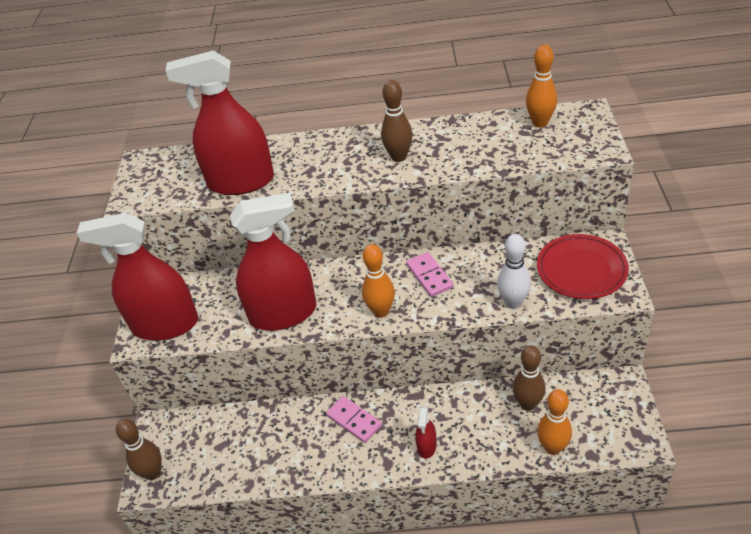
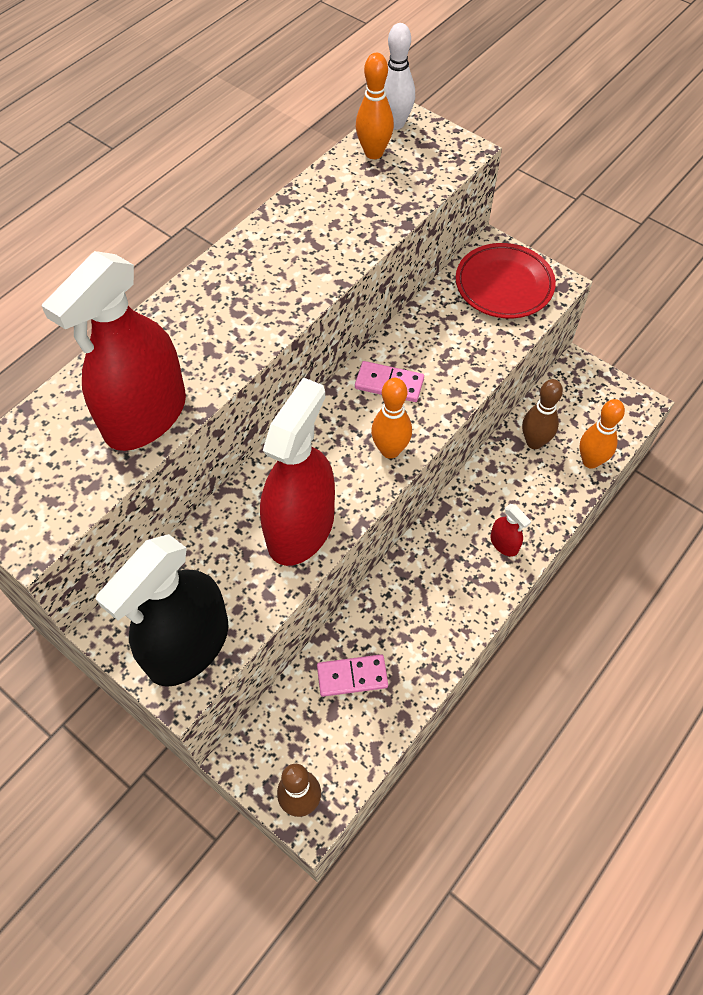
camera: 55 degrees left, 15 degrees up
red spray bottle [77,213,198,341] -> black spray bottle [96,534,229,687]
pink domino [326,396,382,443] -> pink domino moved to [317,654,388,697]
brown bowling pin [381,80,413,162] -> none
white bowling pin [497,234,531,309] -> white bowling pin moved to [385,23,415,130]

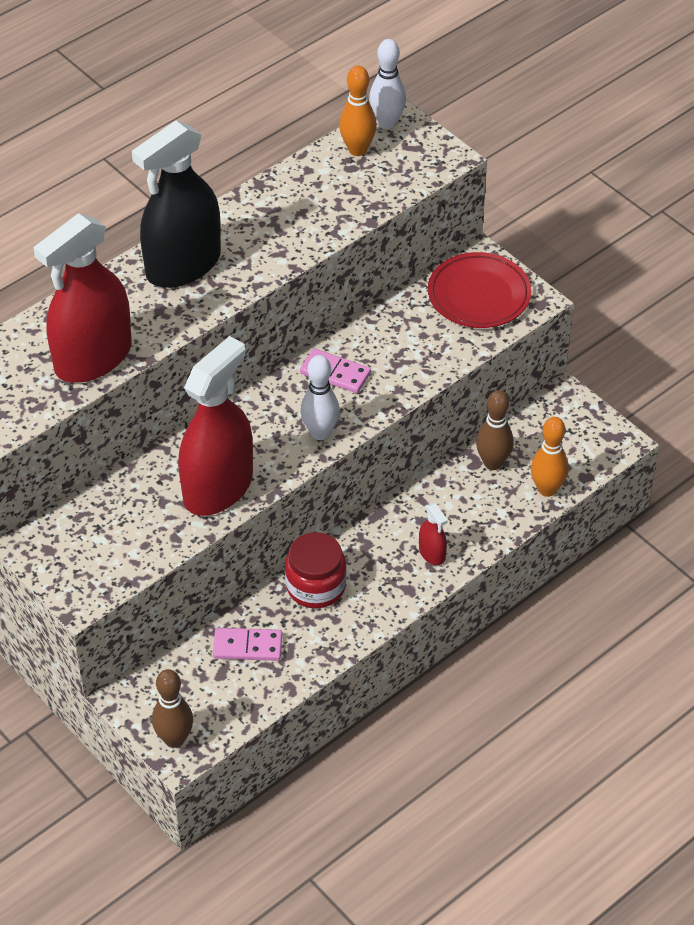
camera: 10 degrees right, 10 degrees down
black spray bottle [96,534,229,687] -> black spray bottle moved to [132,120,221,288]
orange bowling pin [371,378,412,459] -> white bowling pin [300,355,340,440]
none -> red jar [285,532,347,608]

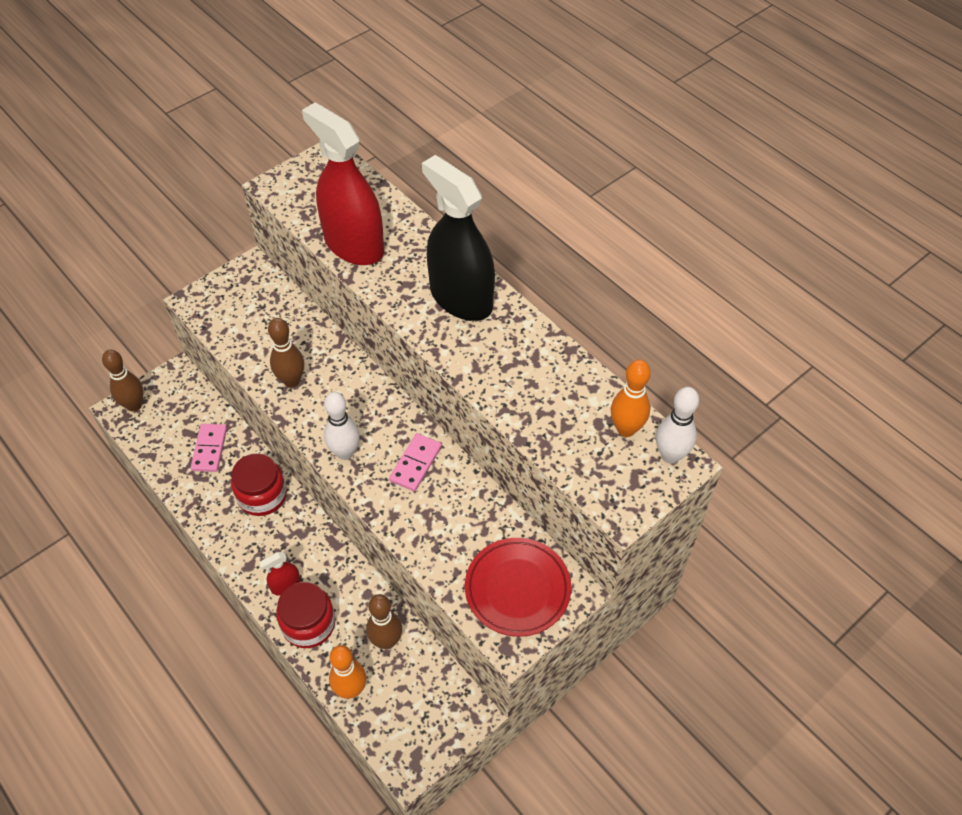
camera: 90 degrees right, 5 degrees up
red spray bottle [178,336,253,516] -> brown bowling pin [268,318,304,388]
none -> red jar [276,582,335,648]

